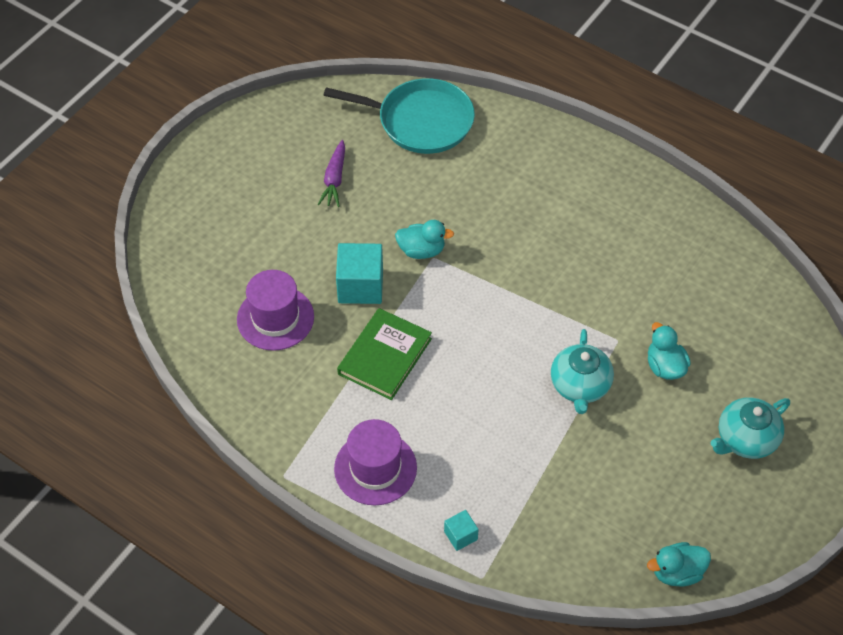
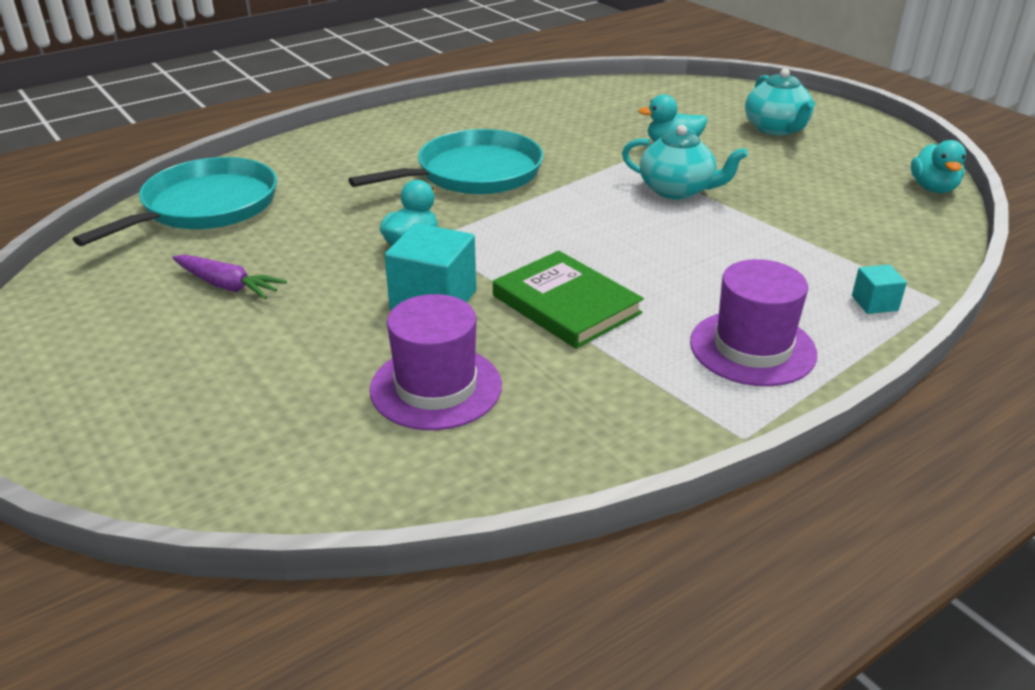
camera: 70 degrees left, 20 degrees down
none -> turquoise pan [348,129,543,194]

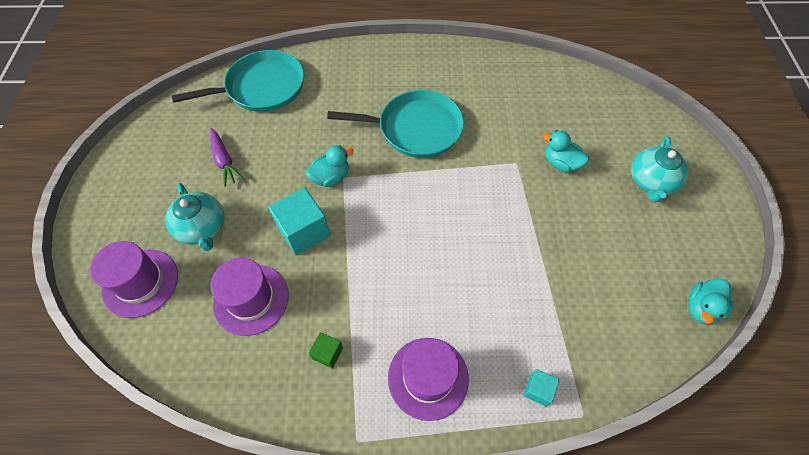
camera: 35 degrees right, 25 degrees up
green book [493,251,644,349] -> none
turquoise teapot [622,125,748,200] -> turquoise teapot moved to [165,183,224,251]
none -> purple hat [90,241,178,318]
none -> green cube [309,332,343,368]

